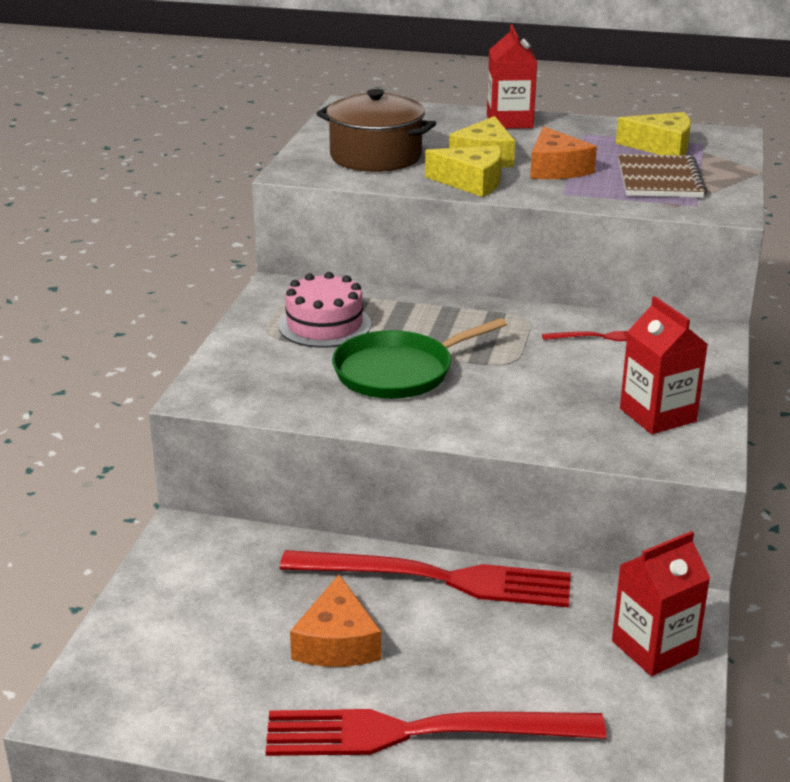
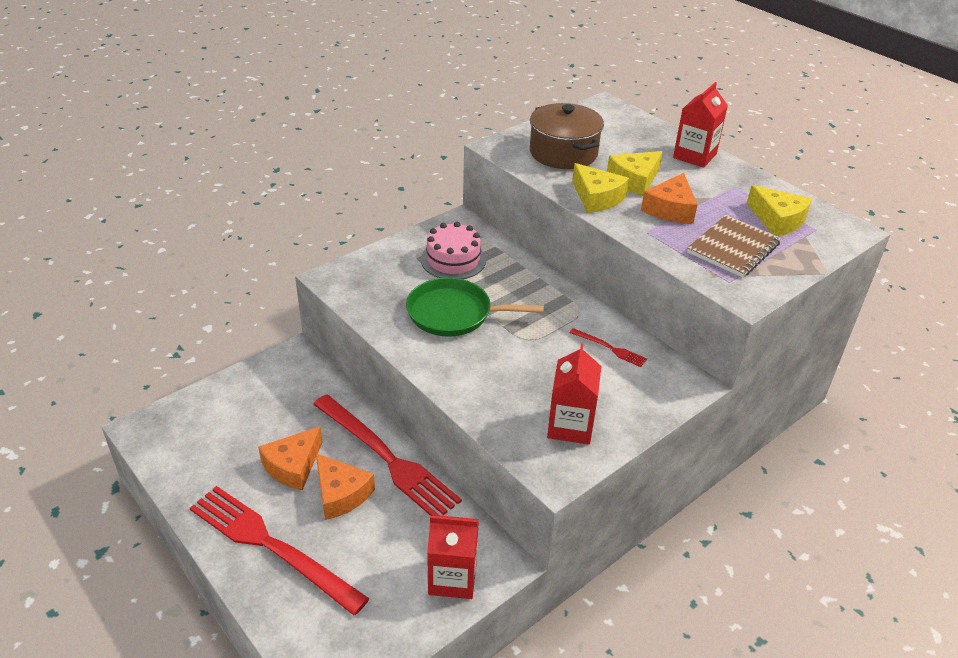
camera: 35 degrees right, 10 degrees up
none -> orange cheese [316,453,375,520]

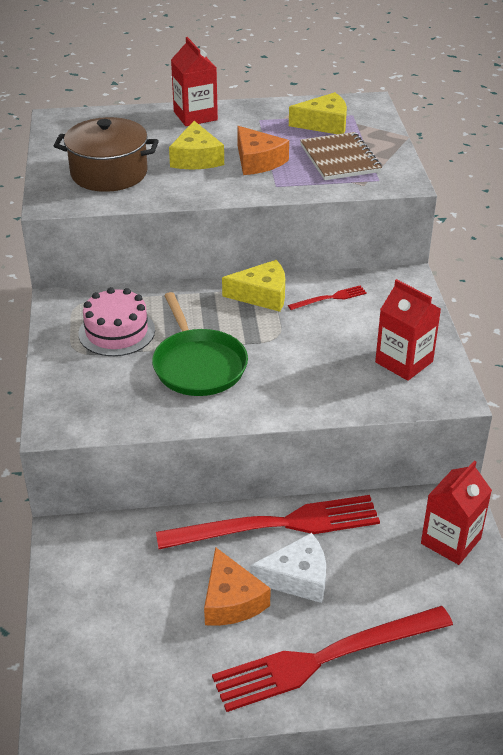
camera: 55 degrees left, 0 degrees up
orange cheese [316,453,375,520] -> white cheese [250,533,326,603]
green pan [406,278,544,337] -> green pan turned 60 degrees counterclockwise [152,292,248,396]
yellow cheese [572,163,629,213] -> yellow cheese moved to [222,260,285,312]

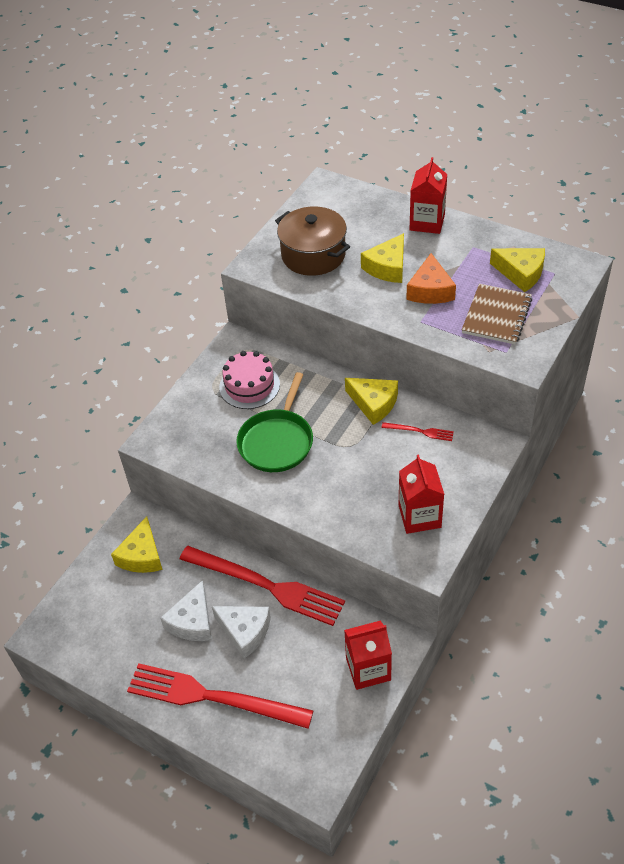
camera: 40 degrees right, 10 degrees up
orange cheese [204,547,271,626] -> white cheese [160,580,212,641]
none -> yellow cheese [111,516,163,573]

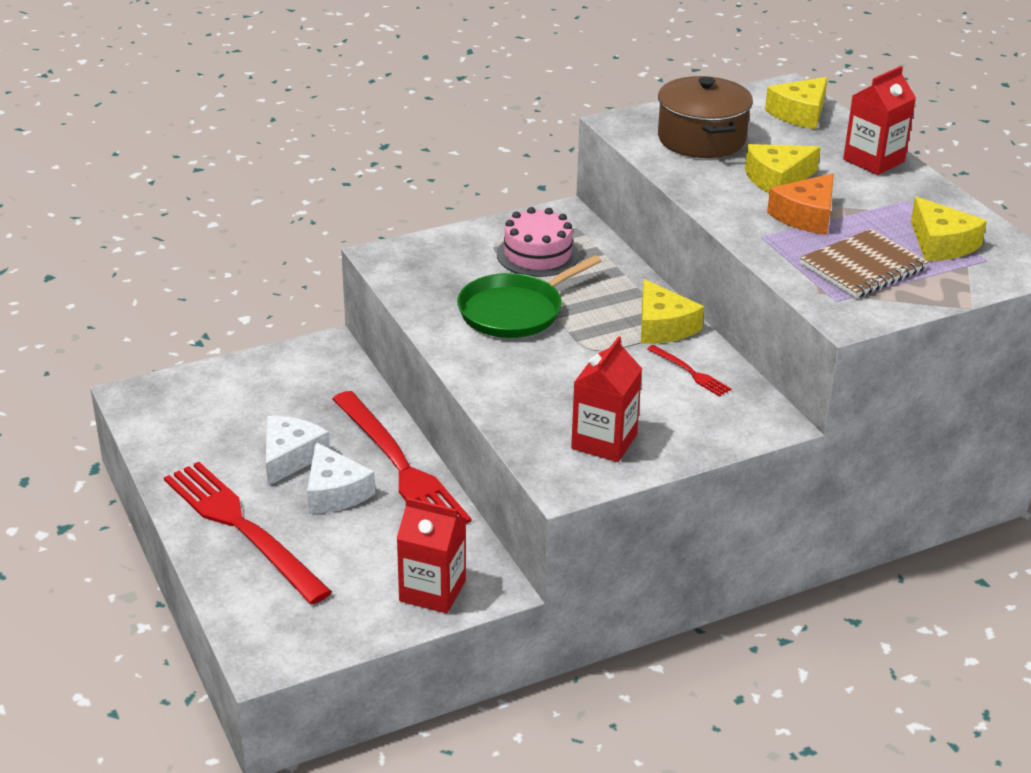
camera: 30 degrees right, 15 degrees down
yellow cheese [111,516,163,573] -> yellow cheese moved to [765,77,828,129]
white cheese [160,580,212,641] -> white cheese turned 150 degrees clockwise [266,416,330,486]

